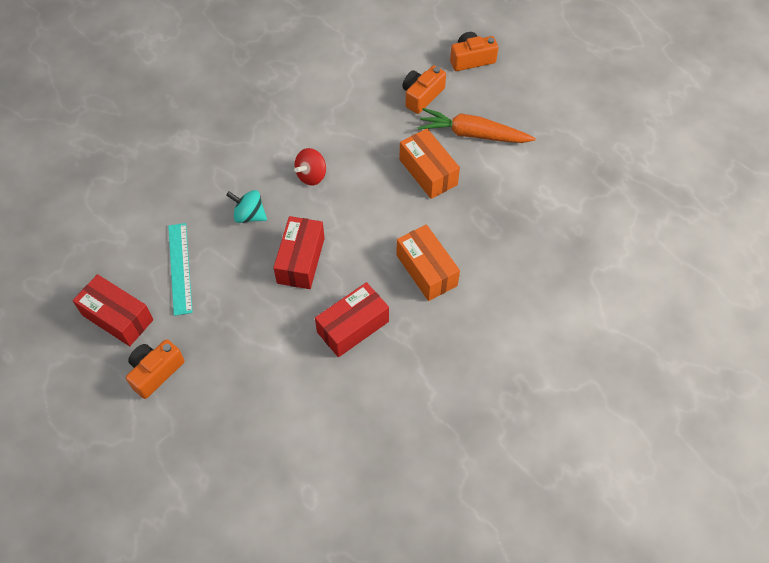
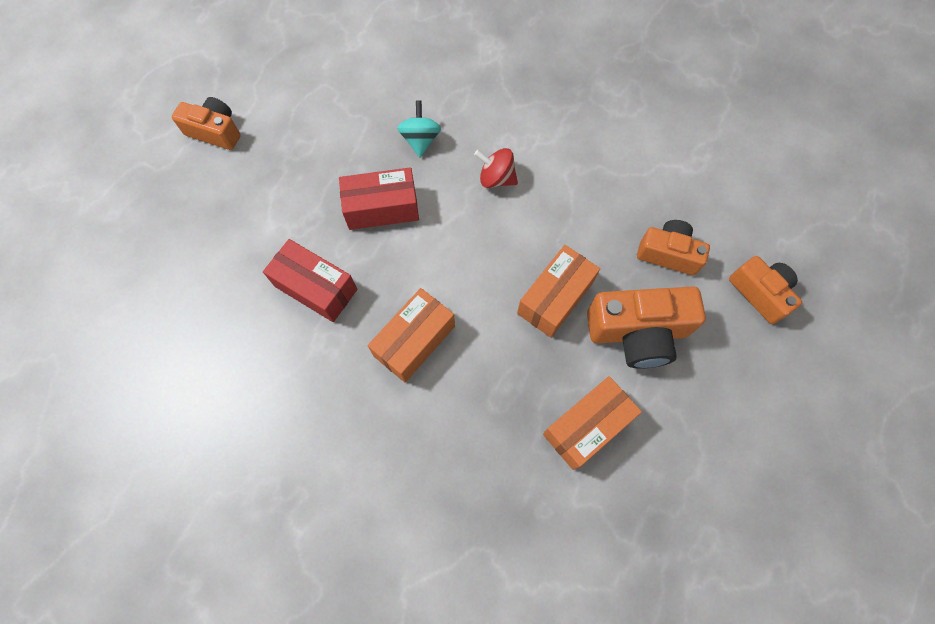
camera: 70 degrees right, 10 degrees up
red box [73,274,153,346] -> none
turquoise ruler [168,223,193,316] -> none
orange carrot [418,108,536,143] -> orange camera [587,286,706,369]
none -> orange box [543,376,642,470]

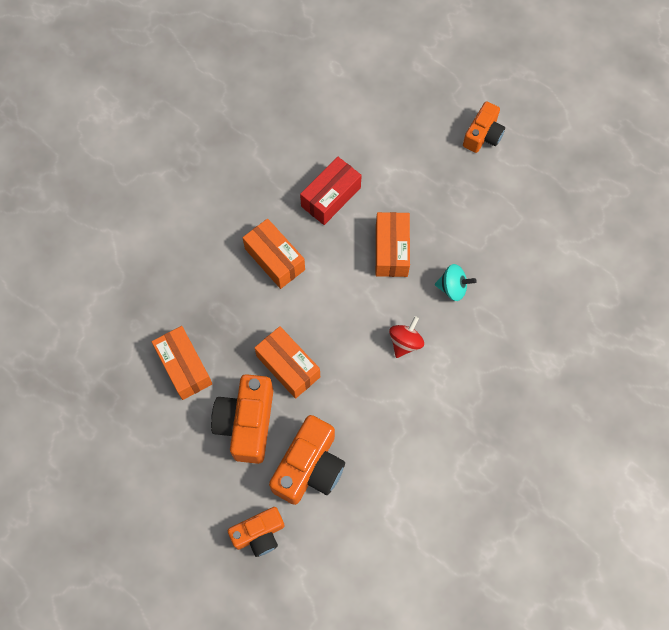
camera: 100 degrees right, 0 degrees up
red box [339,167,419,230] -> orange box [376,212,410,277]
orange camera [637,220,710,275] -> orange camera [269,415,345,505], size x1.56

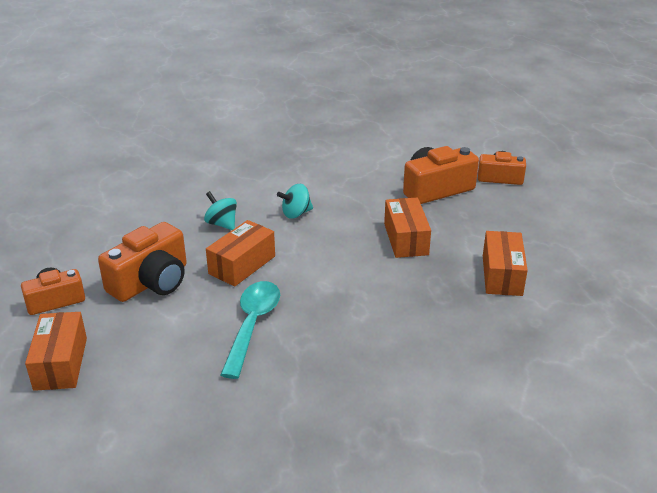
camera: 145 degrees left, 35 degrees down
orange camera [211,374,273,464] -> orange camera moved to [98,222,187,302]
orange box [242,219,305,289] -> orange box moved to [25,312,87,391]
red box [300,157,362,225] -> turquoise spoon [220,281,280,379]
red spinning top [389,316,424,358] -> turquoise spinning top [277,184,313,218]

